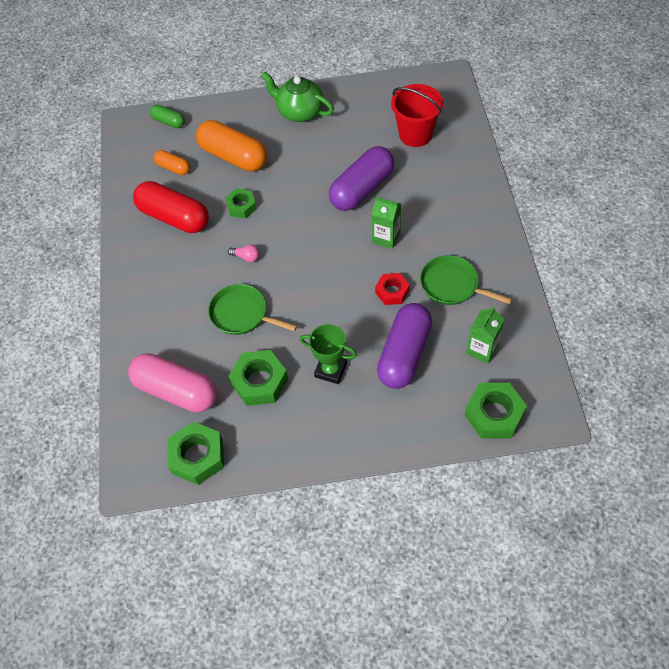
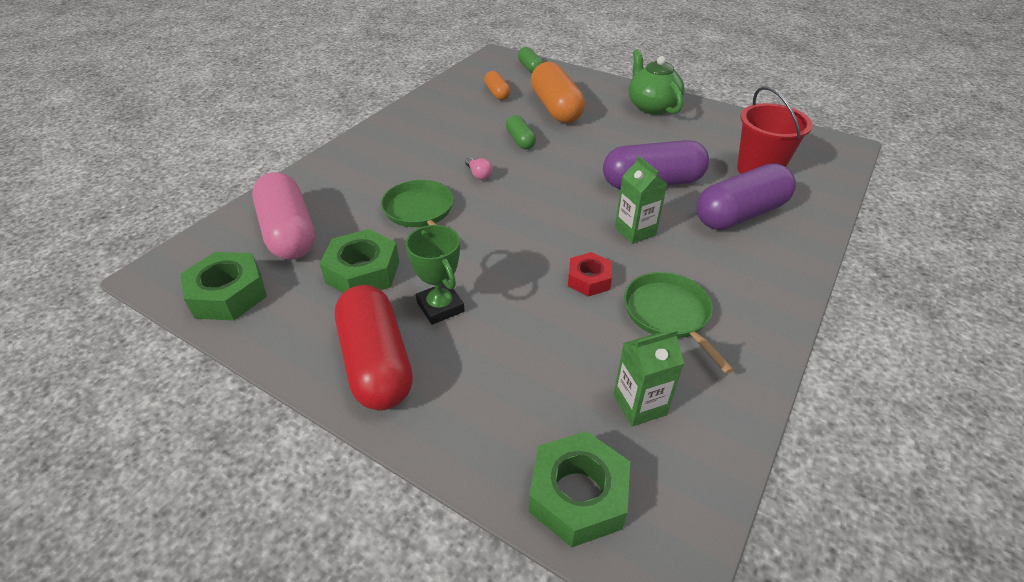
camera: 35 degrees right, 15 degrees down
red capsule [133,181,209,233] -> red capsule moved to [335,285,413,410]
green nut [225,188,257,219] -> green capsule [506,115,536,149]
purple capsule [377,303,432,389] -> purple capsule moved to [697,163,796,230]

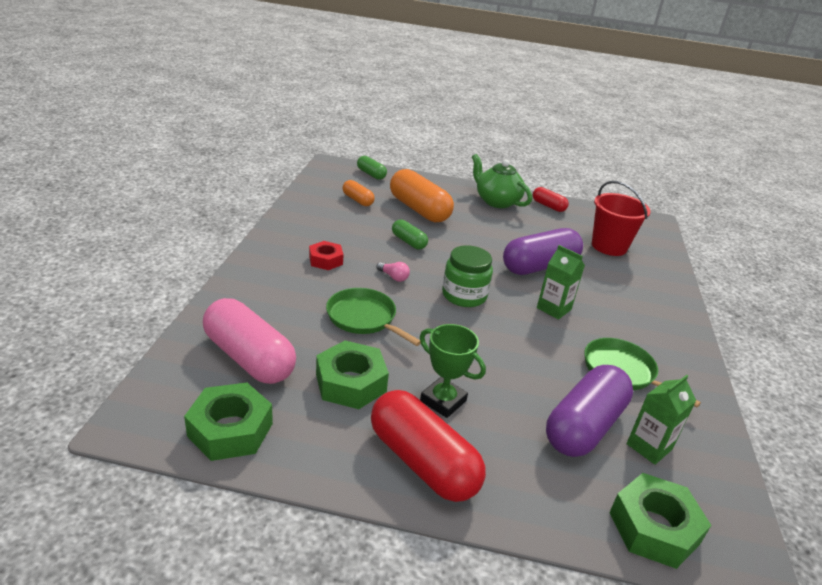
camera: 25 degrees left, 10 degrees down
red nut [568,252,612,297] -> red nut moved to [309,241,344,270]
purple capsule [697,163,796,230] -> purple capsule moved to [546,365,633,457]
none -> green jar [442,245,493,307]
none -> red capsule [533,187,569,212]

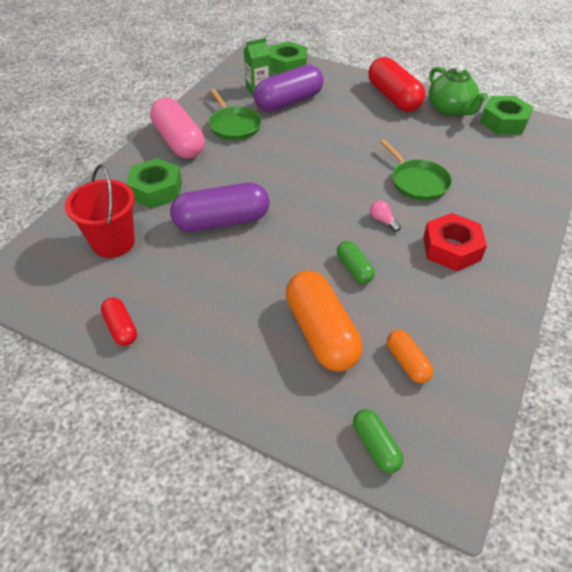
camera: 160 degrees left, 15 degrees up
pink capsule [203,298,296,384] -> pink capsule moved to [150,98,205,159]
red nut [309,241,344,270] -> red nut [423,213,487,271], size x1.59
green nut [316,340,389,409] -> green nut moved to [126,158,182,209]
green trophy [420,324,486,418] -> none
green jar [442,245,493,307] -> none
green teapot [472,154,532,208] -> green teapot moved to [429,65,488,116]
green carton [537,245,585,320] -> none

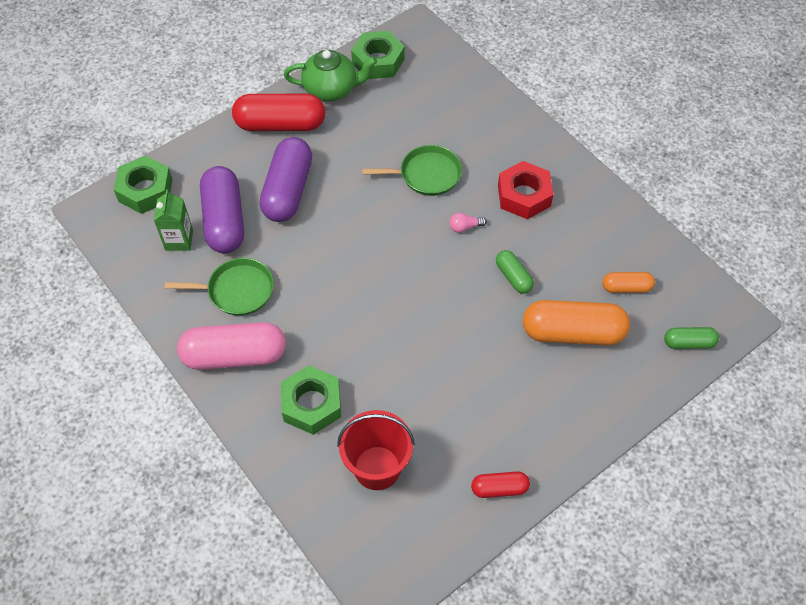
camera: 65 degrees left, 10 degrees up
purple capsule [170,182,270,232] -> purple capsule moved to [260,137,312,222]
green capsule [337,241,375,284] -> green capsule turned 60 degrees clockwise [496,250,534,294]

